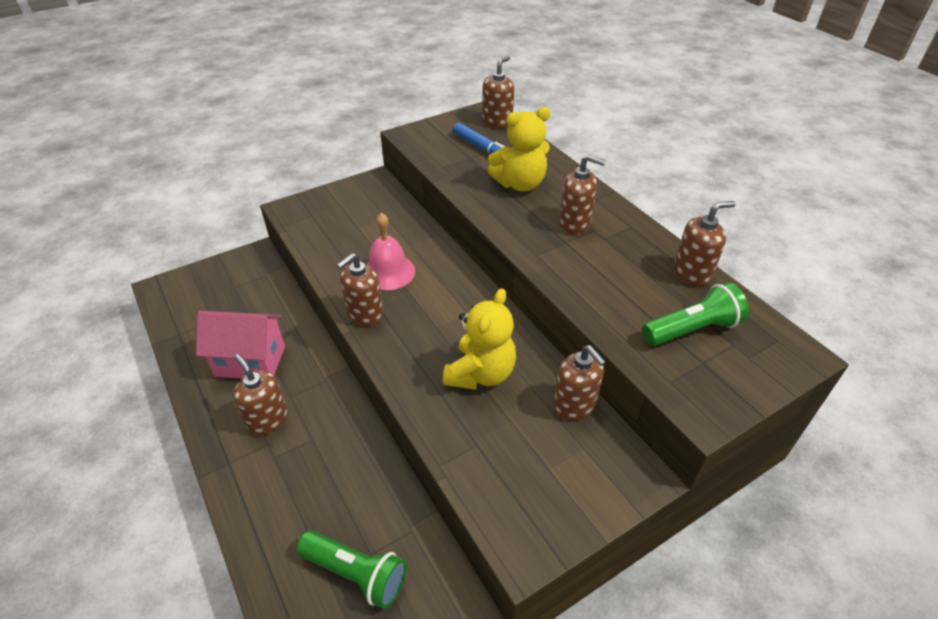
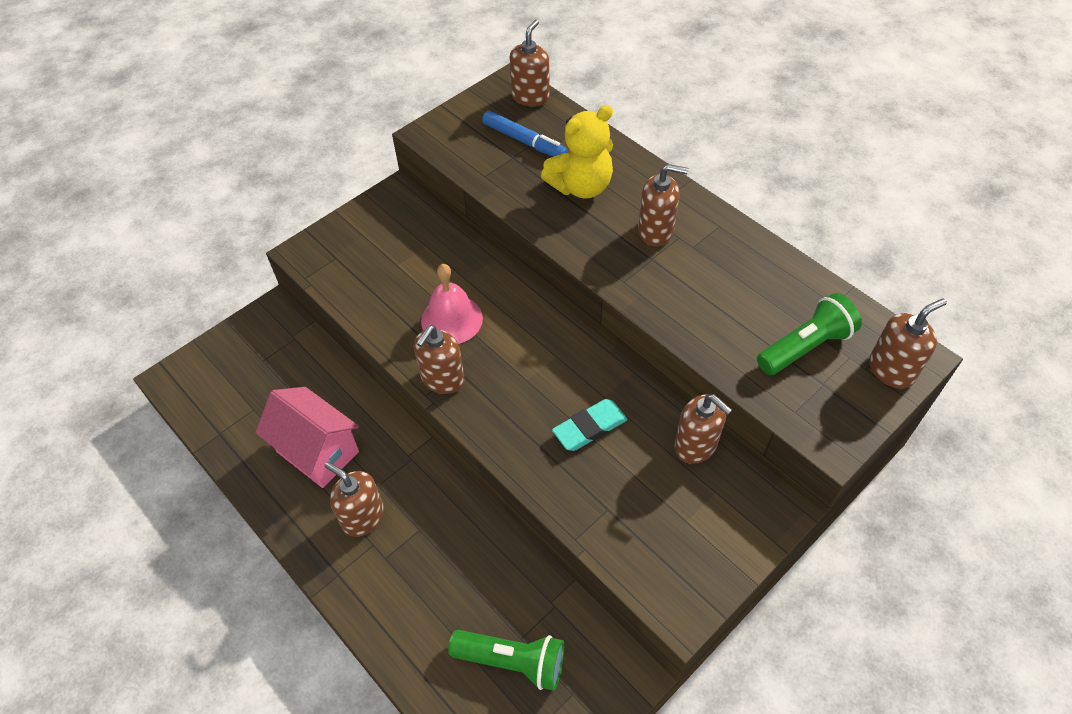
camera: 10 degrees left, 10 degrees up
pink house [196,311,285,379] -> pink house turned 45 degrees clockwise [255,387,359,488]
yellow teddy bear [443,288,516,390] -> turquoise eraser [552,399,628,451]
brown soap dispenser [674,201,736,286] -> brown soap dispenser moved to [869,298,947,389]

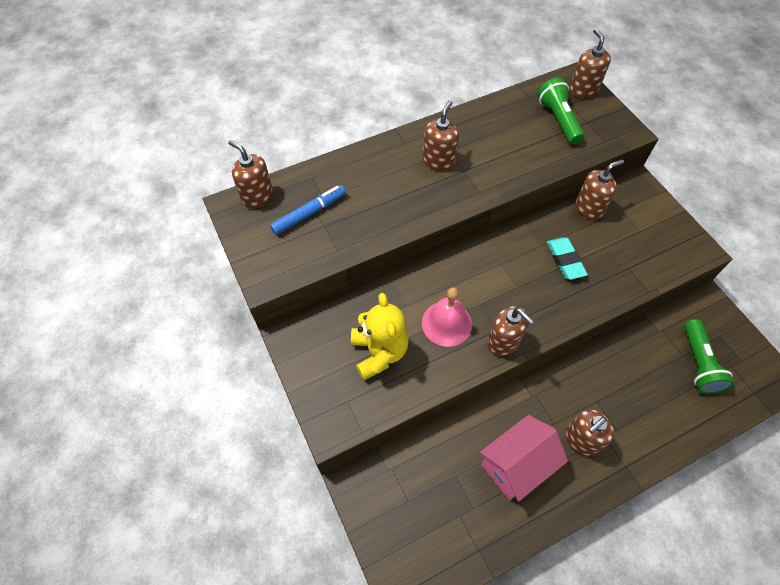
camera: 75 degrees left, 5 degrees up
green flashlight [448,630,564,691] -> green flashlight turned 150 degrees clockwise [684,319,734,394]
yellow teddy bear [541,105,613,199] -> yellow teddy bear moved to [351,293,409,380]

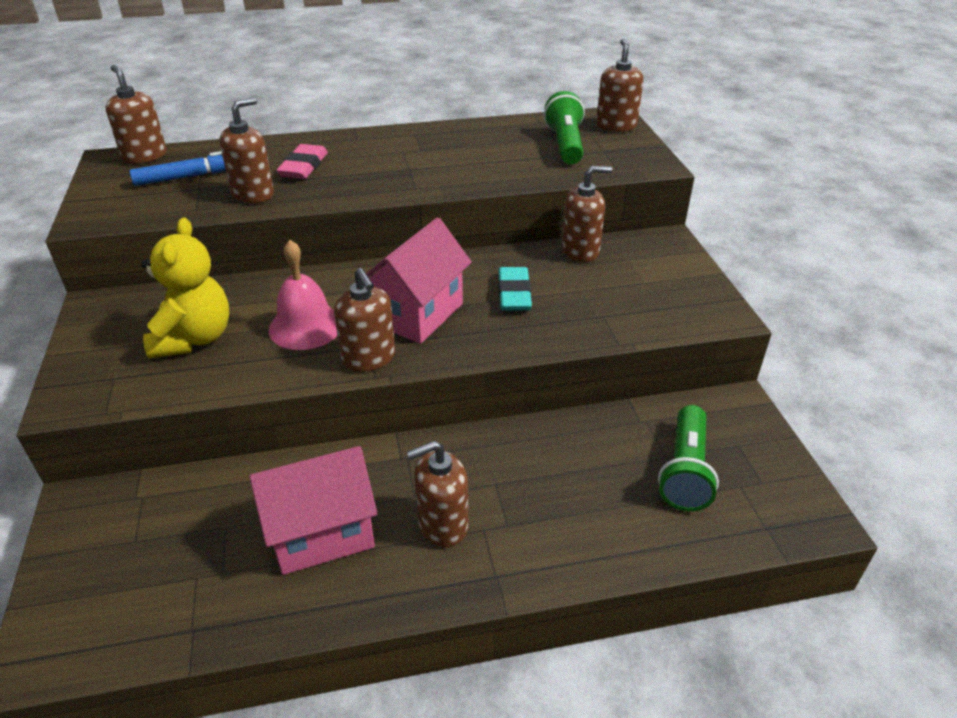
camera: 15 degrees right, 20 degrees down
brown soap dispenser [423,100,459,171] -> brown soap dispenser moved to [219,98,274,203]
none -> pink eraser [276,144,328,179]
none -> pink house [366,218,472,343]

